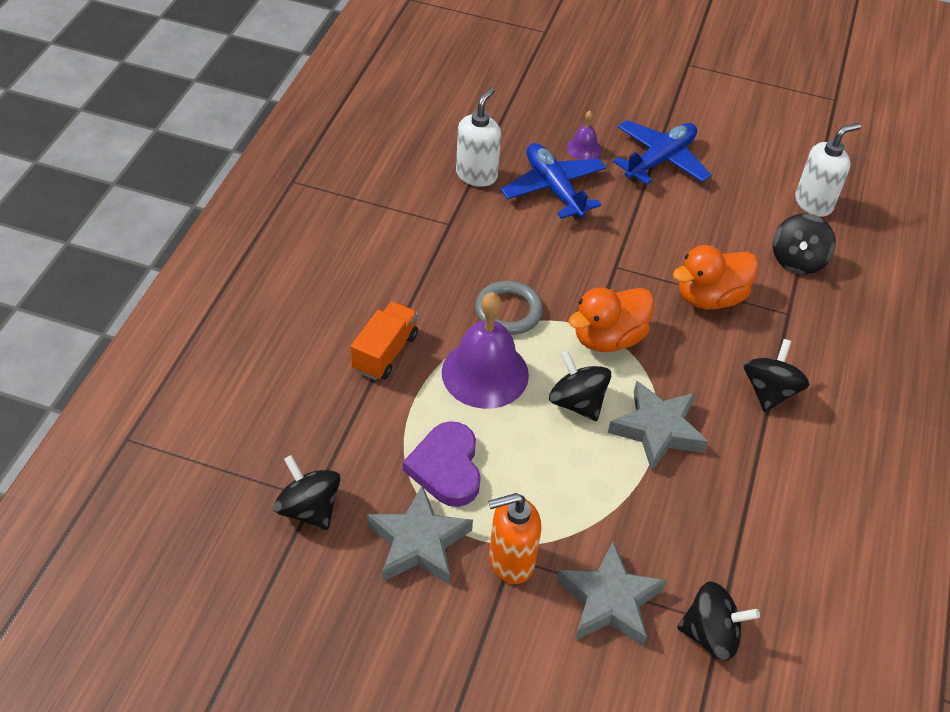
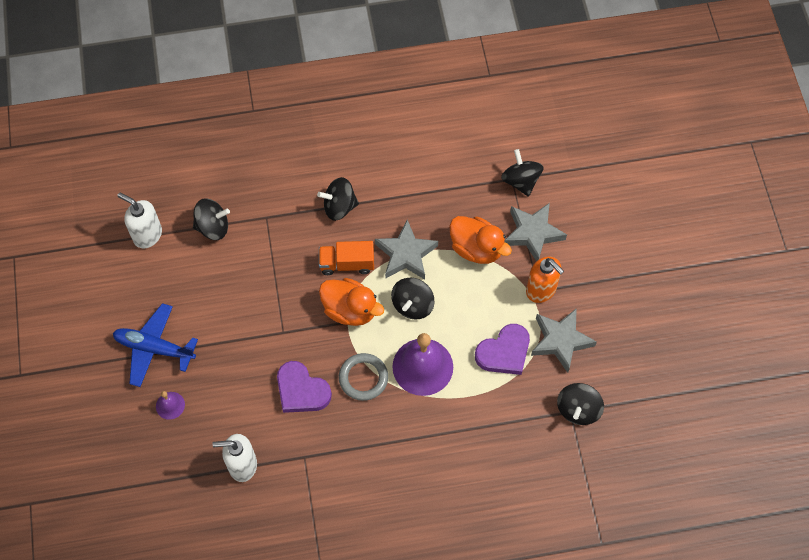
camera: 115 degrees left, 15 degrees up
orange truck [351,301,418,380] -> orange truck moved to [319,241,374,275]
blue plane [501,143,606,219] -> none
orange duck [673,245,758,310] -> orange duck moved to [449,216,512,264]
none -> purple heart [277,361,332,413]

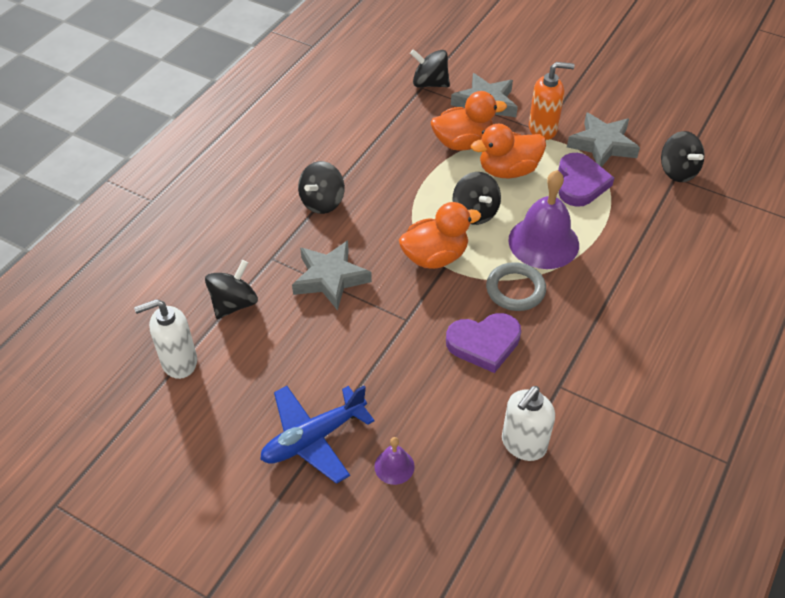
camera: 50 degrees left, 15 degrees down
orange truck [319,241,374,275] -> none
grey star [375,220,438,280] -> grey star moved to [292,240,372,311]
none -> orange duck [471,123,546,178]

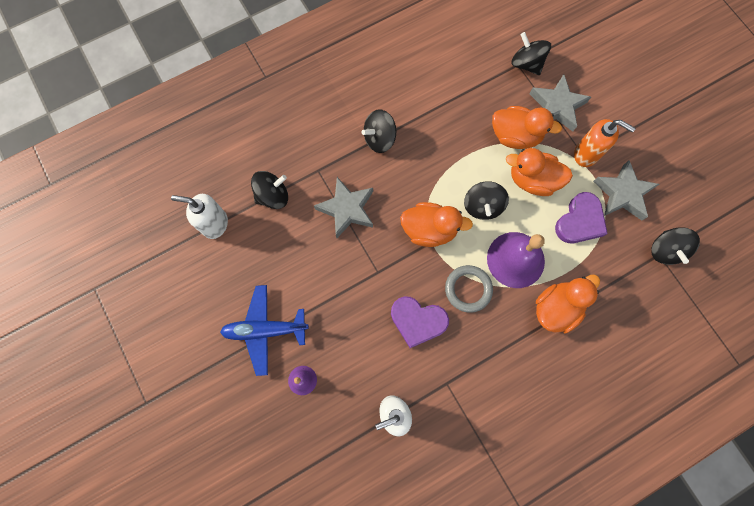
camera: 30 degrees right, 25 degrees up
none -> orange duck [536,274,600,333]

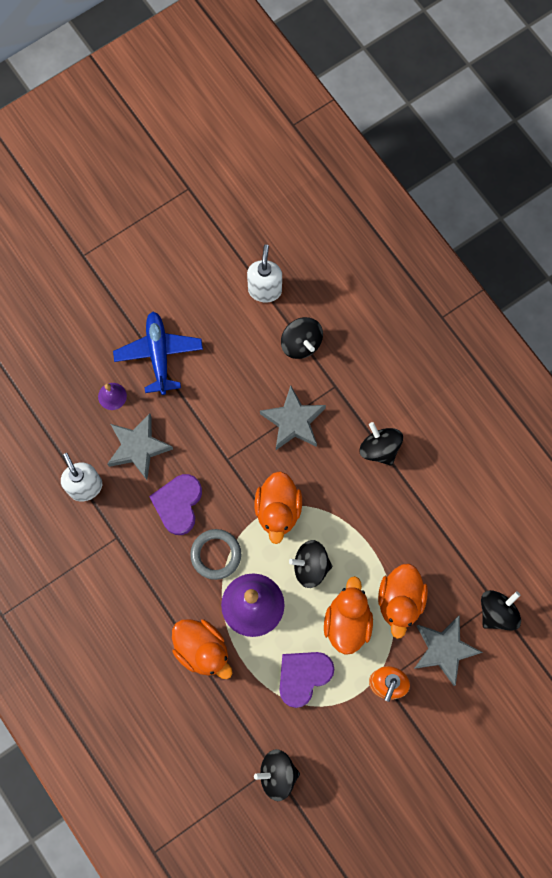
camera: 85 degrees right, 0 degrees up
purple heart [555,192,608,243] -> purple heart turned 105 degrees clockwise [279,652,334,708]
grey star [593,160,659,221] -> grey star moved to [107,413,173,480]

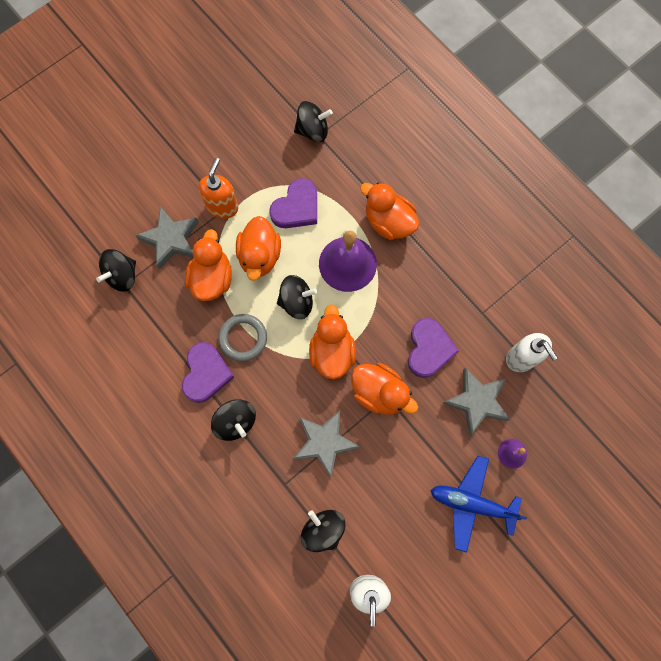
camera: 175 degrees right, 0 degrees up
blue plane [113,312,203,395] -> blue plane turned 120 degrees clockwise [430,456,527,553]
grey ring [190,529,241,580] -> grey ring moved to [218,314,267,361]
none -> purple heart [182,342,234,403]
none -> orange duck [351,363,418,415]

